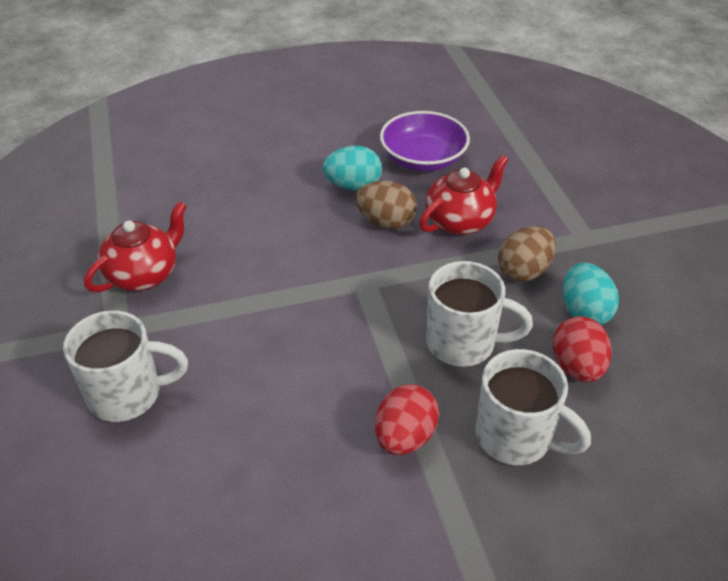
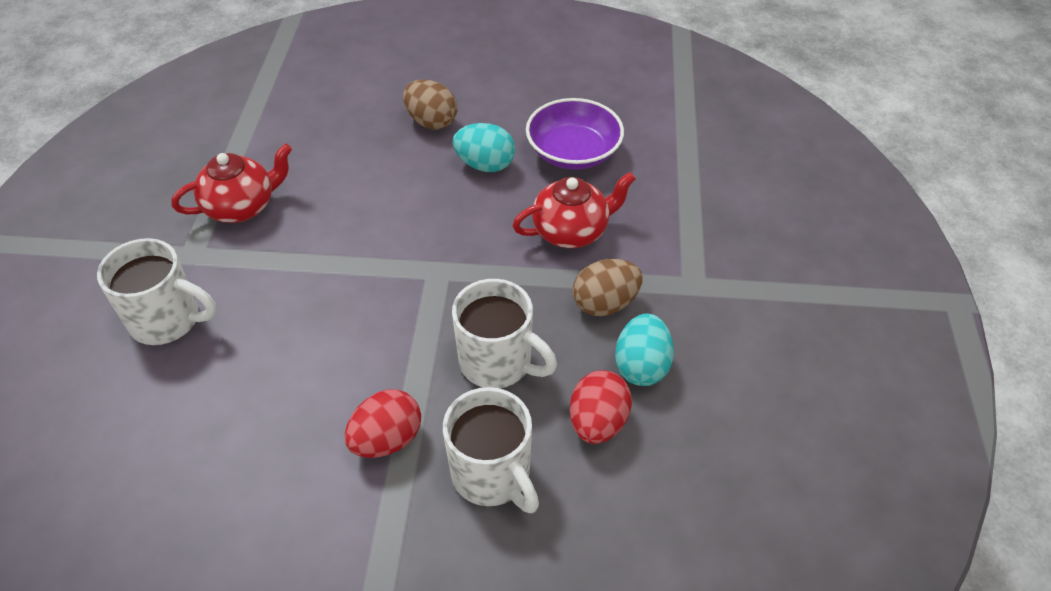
camera: 20 degrees right, 5 degrees up
brown egg [356,181,417,229] -> brown egg moved to [403,79,457,130]

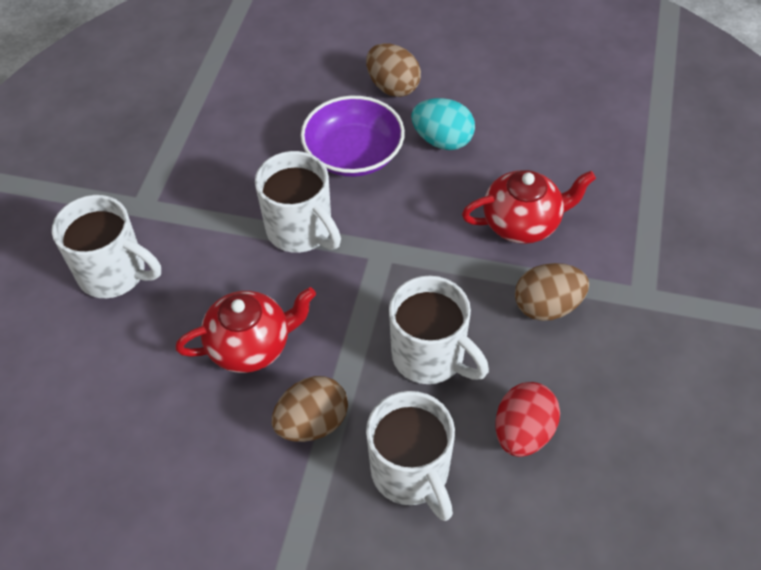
camera: 10 degrees right, 5 degrees up
red teapot [171,143,292,223] -> red teapot moved to [175,287,316,373]
red egg [345,389,421,458] -> brown egg [272,376,348,442]
purple bowl [526,98,624,170] -> purple bowl moved to [301,96,405,177]
turquoise egg [615,314,674,386] -> none
none -> white mug [255,151,341,253]

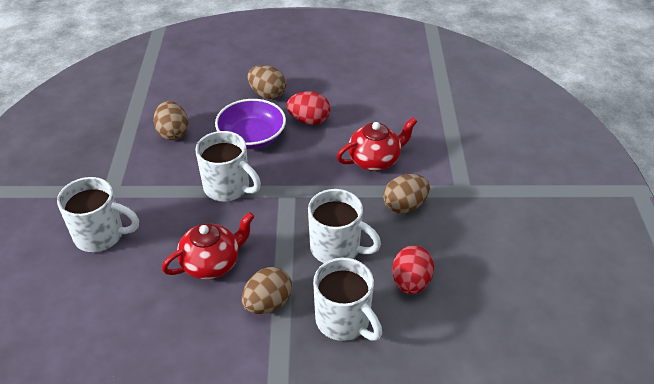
camera: 15 degrees left, 10 degrees down
turquoise egg [411,98,475,150] -> red egg [287,91,330,125]
none -> brown egg [154,101,188,140]

